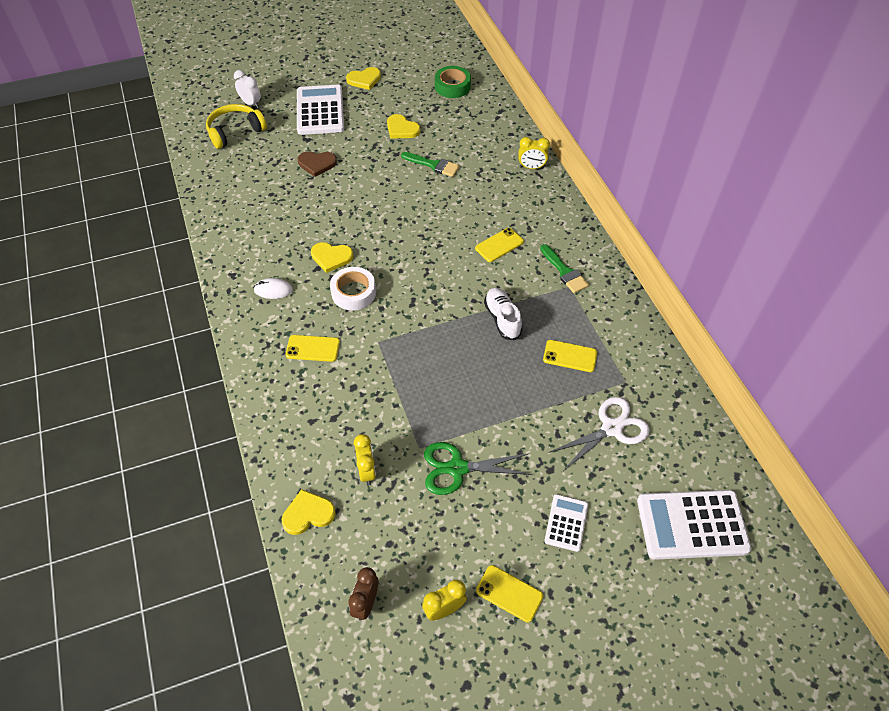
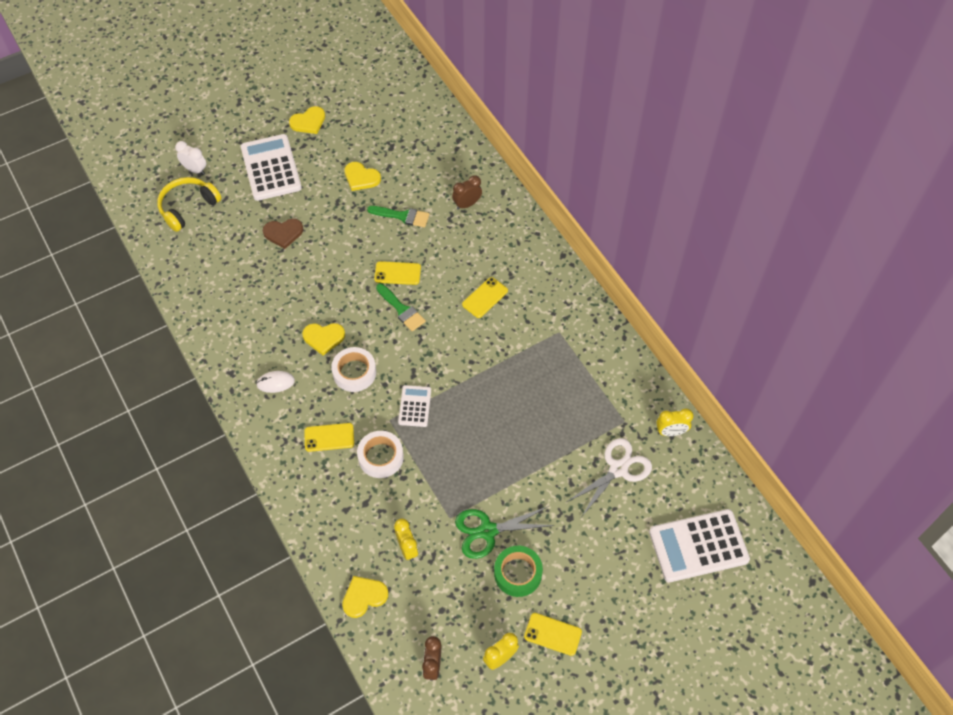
camera: 10 degrees left, 5 degrees up
green tape [435,66,471,98] -> green tape moved to [494,546,543,597]
white shoe [484,288,522,340] -> none
yellow clock [518,137,550,169] -> yellow clock moved to [656,409,693,436]
green brush [540,244,589,293] -> green brush moved to [376,284,426,331]
yellow phone [543,340,597,372] -> yellow phone moved to [374,261,421,285]
white calculator [544,494,588,552] -> white calculator moved to [398,385,431,427]
none -> white tape [357,431,404,478]
none -> brown clock [452,175,482,210]

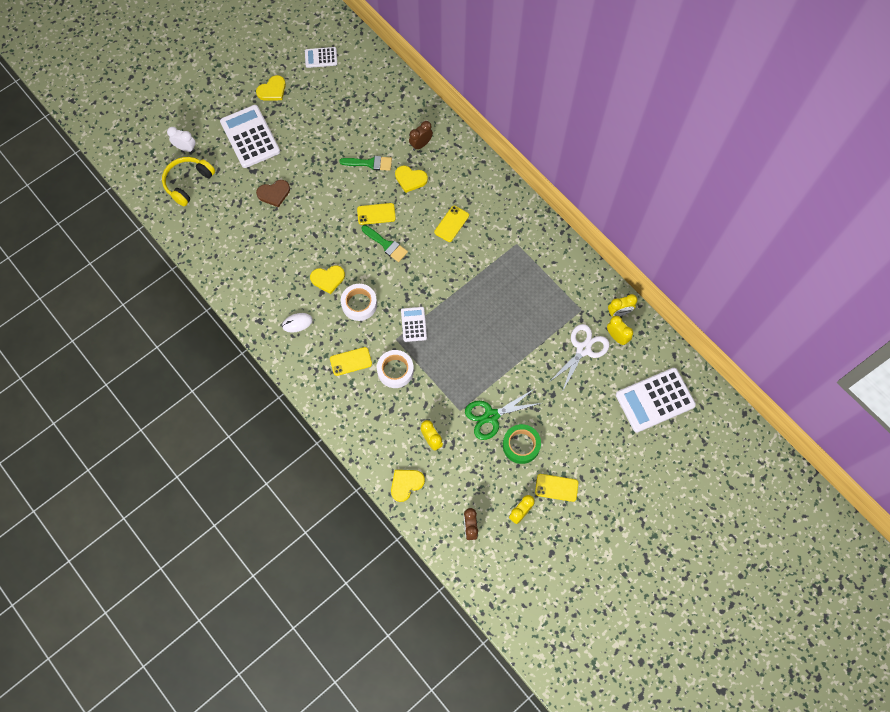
camera: 10 degrees left, 10 degrees up
yellow heart [344,162,381,191] -> yellow heart moved to [395,166,428,193]
none -> white calculator [305,47,337,68]
none -> yellow clock [607,316,633,345]

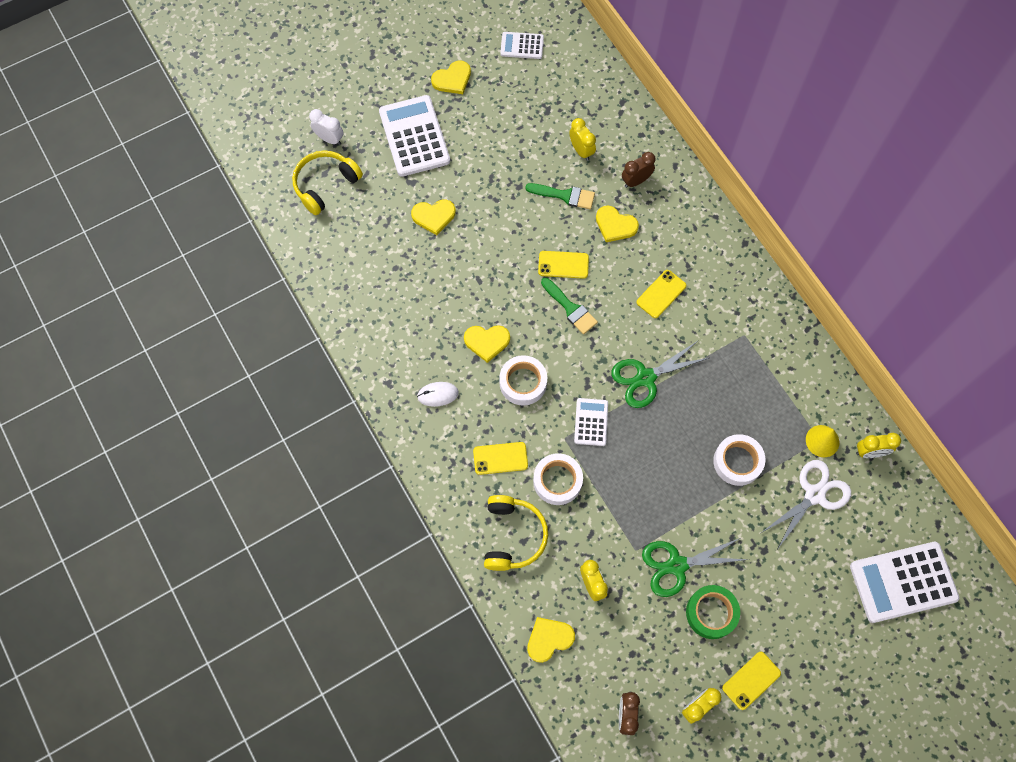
camera: 10 degrees right, 0 degrees up
brown heart [256,180,290,207] -> yellow heart [411,199,456,235]
yellow phone [535,474,578,502] -> yellow phone turned 60 degrees counterclockwise [722,652,781,710]
yellow clock [607,316,633,345] -> yellow clock moved to [569,118,596,161]
none -> yellow headphones [484,495,548,571]
none -> green scissors [611,341,709,408]
none -> white tape [713,434,766,486]
none -> yellow cone [806,425,839,457]

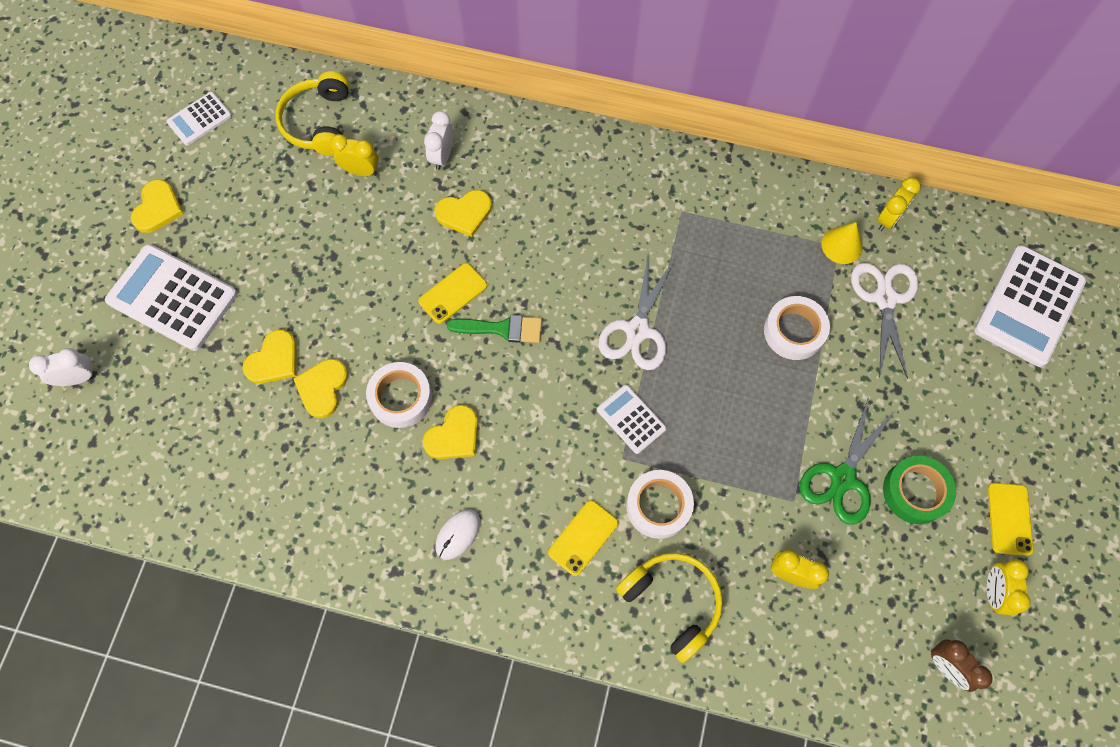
camera: 45 degrees left, 0 degrees up
yellow headphones [292,150,363,215] -> yellow headphones moved to [275,71,349,156]
white tape [499,355,547,406] -> white tape moved to [366,362,432,428]
green brush [525,183,595,209] -> none
yellow heart [527,617,575,663] -> yellow heart moved to [293,359,348,418]
green scissors [611,341,709,408] -> white scissors [598,252,674,370]
brown clock [622,152,655,188] -> white clock [424,111,453,170]
yellow phone [636,270,686,318] -> none

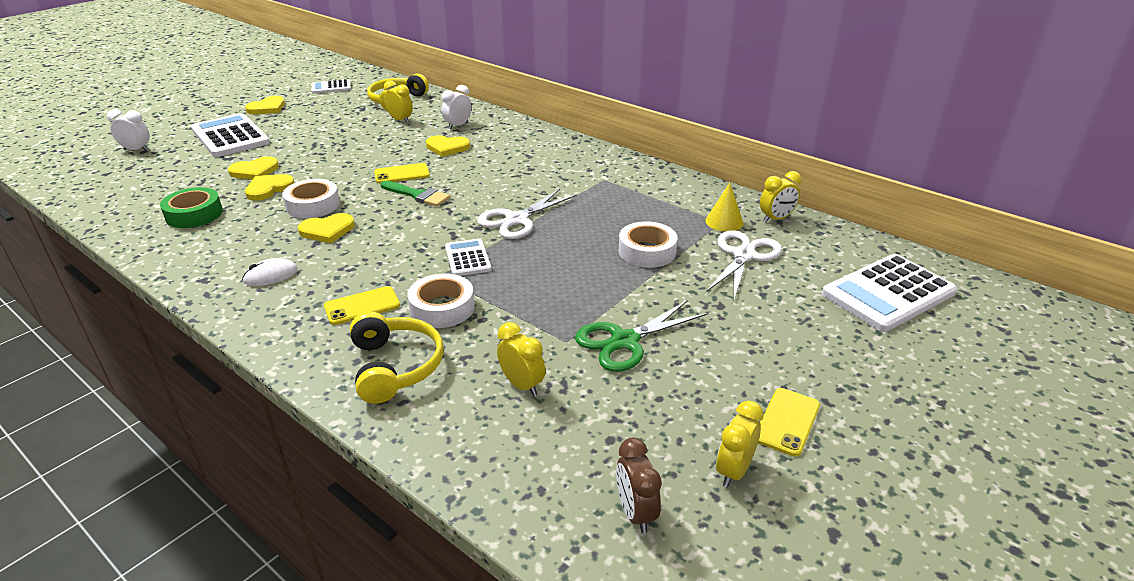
camera: 25 degrees right, 35 degrees down
green tape [883,456,956,524] -> green tape moved to [160,187,223,228]

